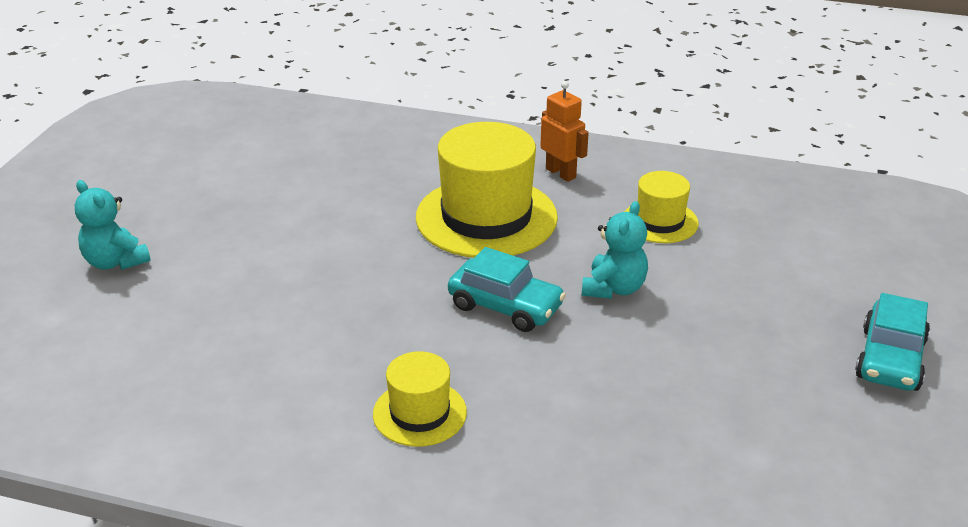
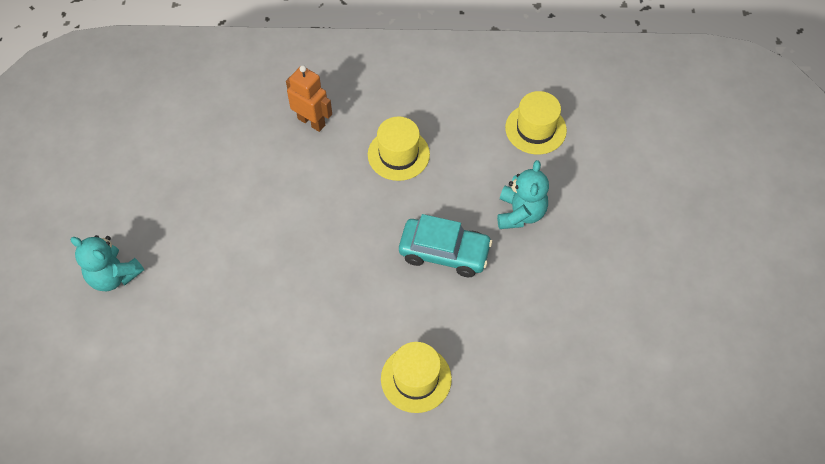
camera: 15 degrees left, 25 degrees up
yellow hat [416,122,558,258] -> yellow hat [368,117,430,181], size x0.53
orange robot [540,81,589,182] -> orange robot moved to [286,65,332,132]
turquoise car [855,293,930,391] -> none

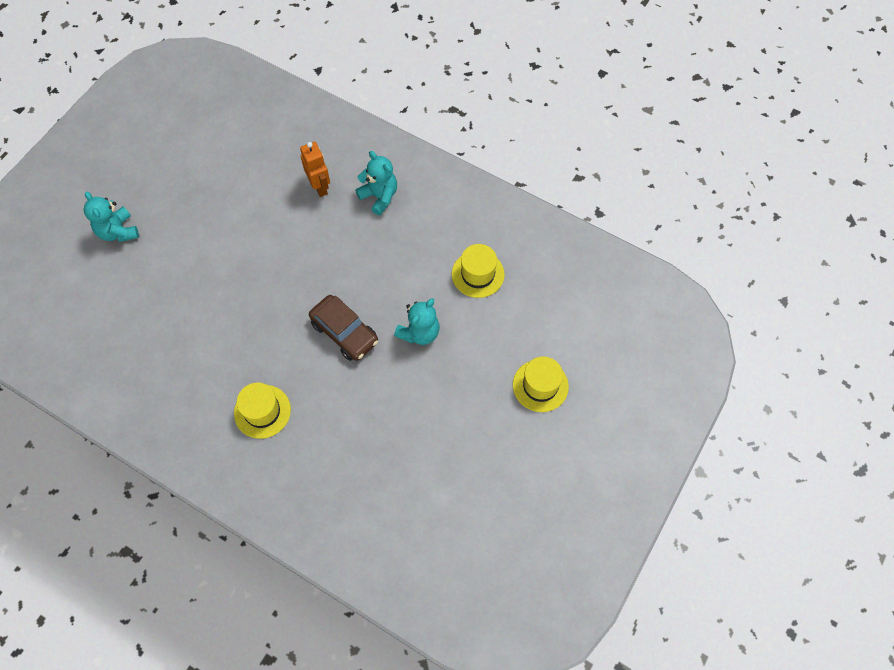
camera: 30 degrees right, 5 degrees up
yellow hat [368,117,430,181] -> yellow hat moved to [513,356,569,412]
turquoise car [399,214,493,277] -> brown car [309,295,378,361]
none -> turquoise teddy bear [355,151,397,215]

